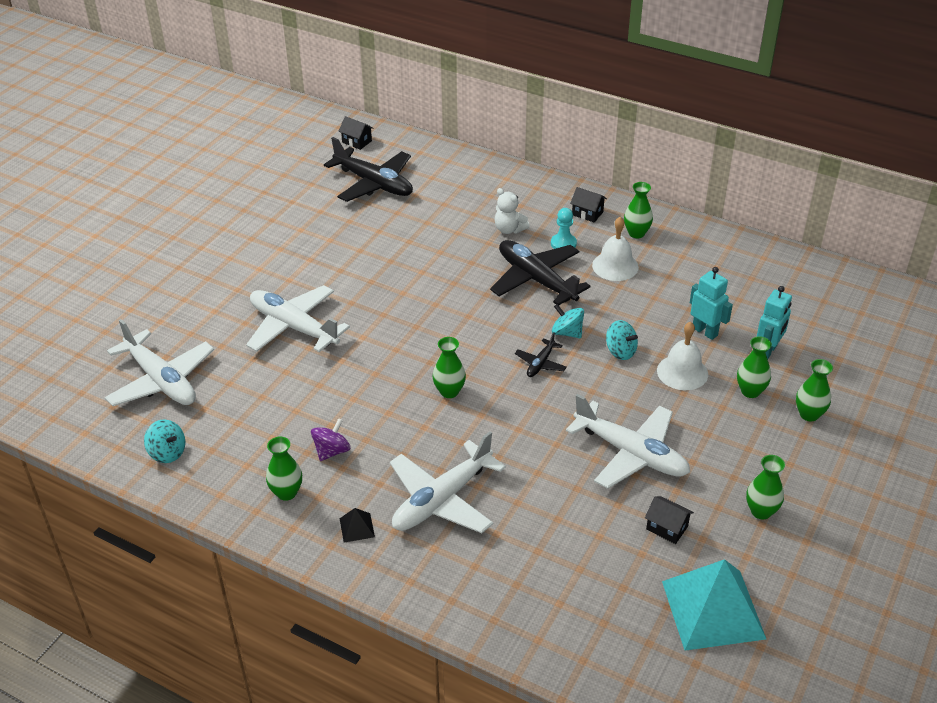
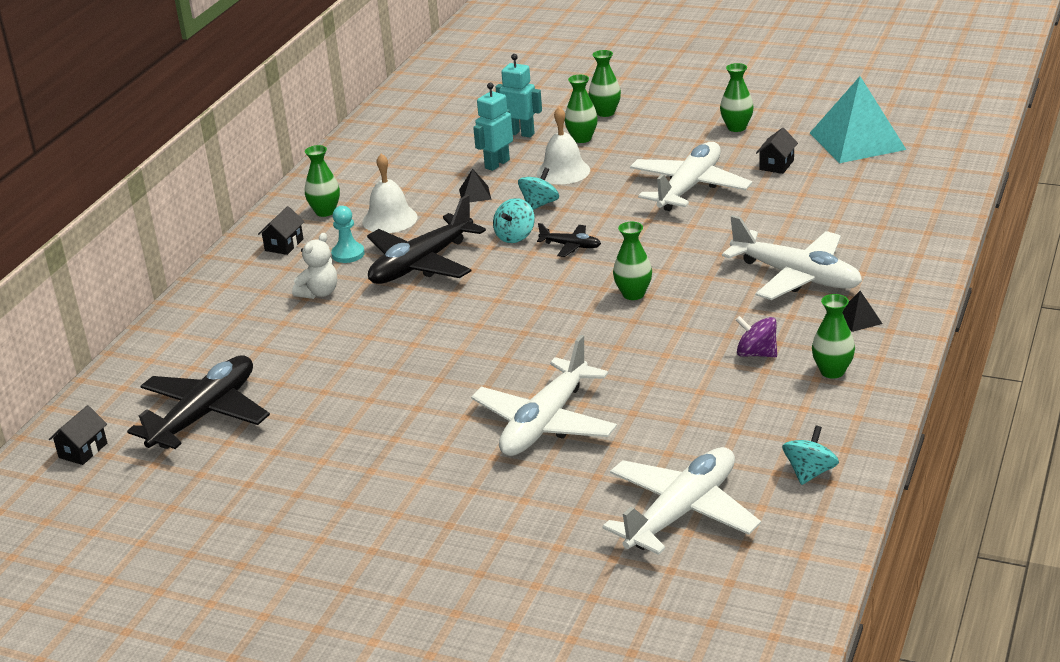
camera: 95 degrees left, 10 degrees down
none -> black pyramid [459,169,491,202]

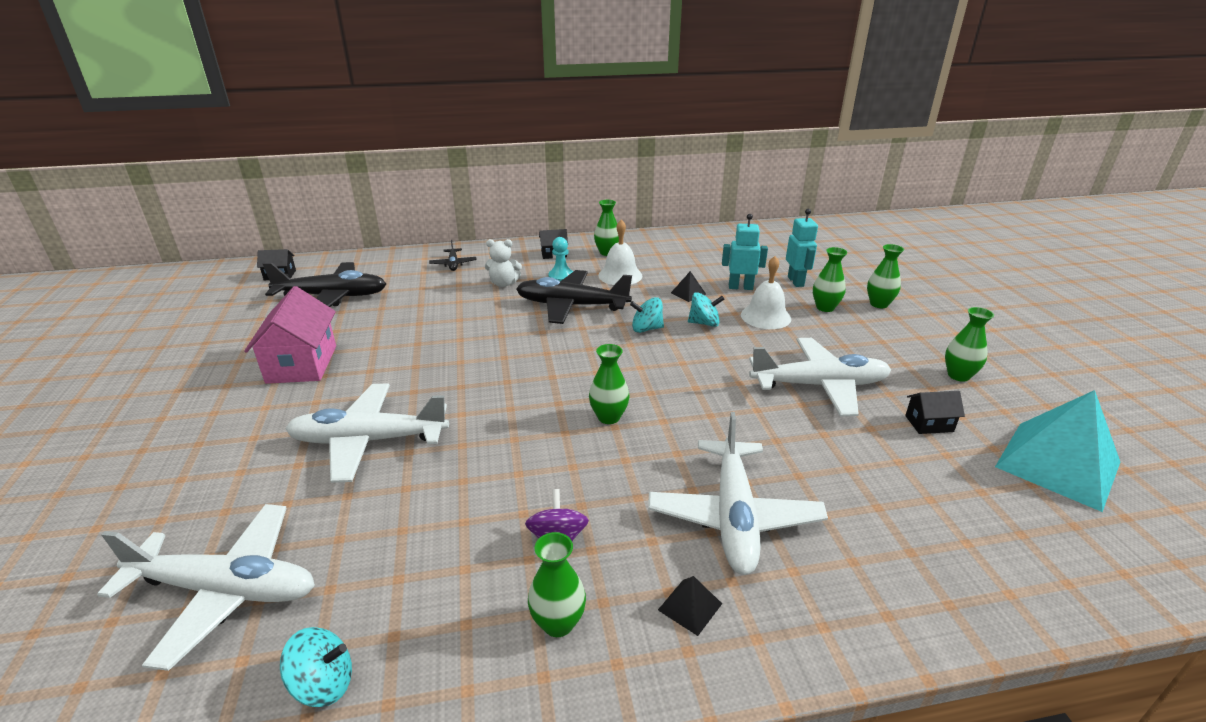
camera: 55 degrees right, 0 degrees up
black plane [537,223,601,257] -> black plane moved to [429,240,477,271]
none -> pink house [244,286,336,384]

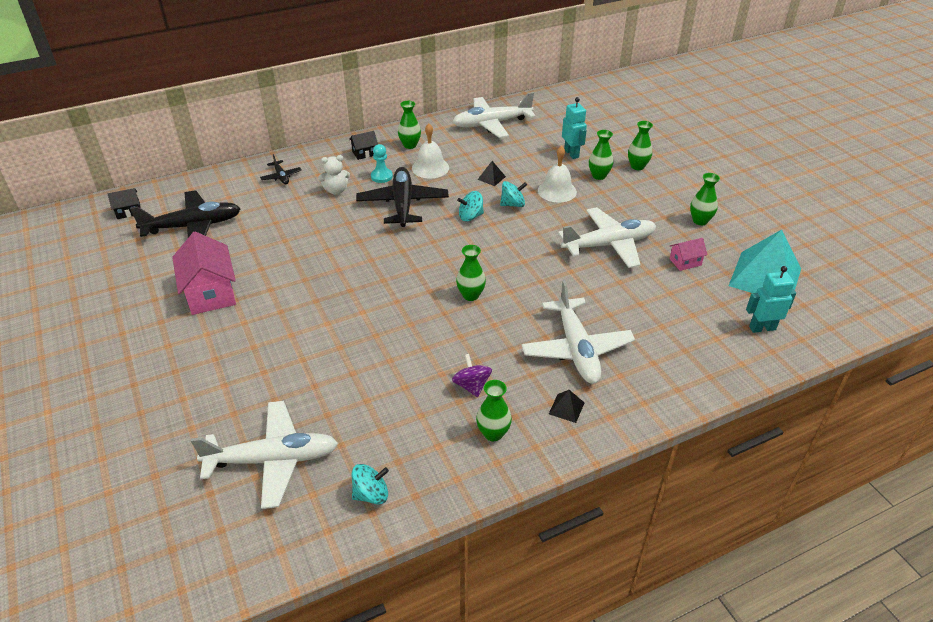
camera: 15 degrees left, 10 degrees up
white plane [285,384,449,483] -> white plane moved to [452,92,536,138]
black plane [516,270,632,324] -> black plane turned 90 degrees clockwise [356,167,449,227]
turquoise robot [722,214,768,290] -> turquoise robot moved to [746,266,796,333]
black house [905,391,965,434] -> pink house [670,238,708,271]

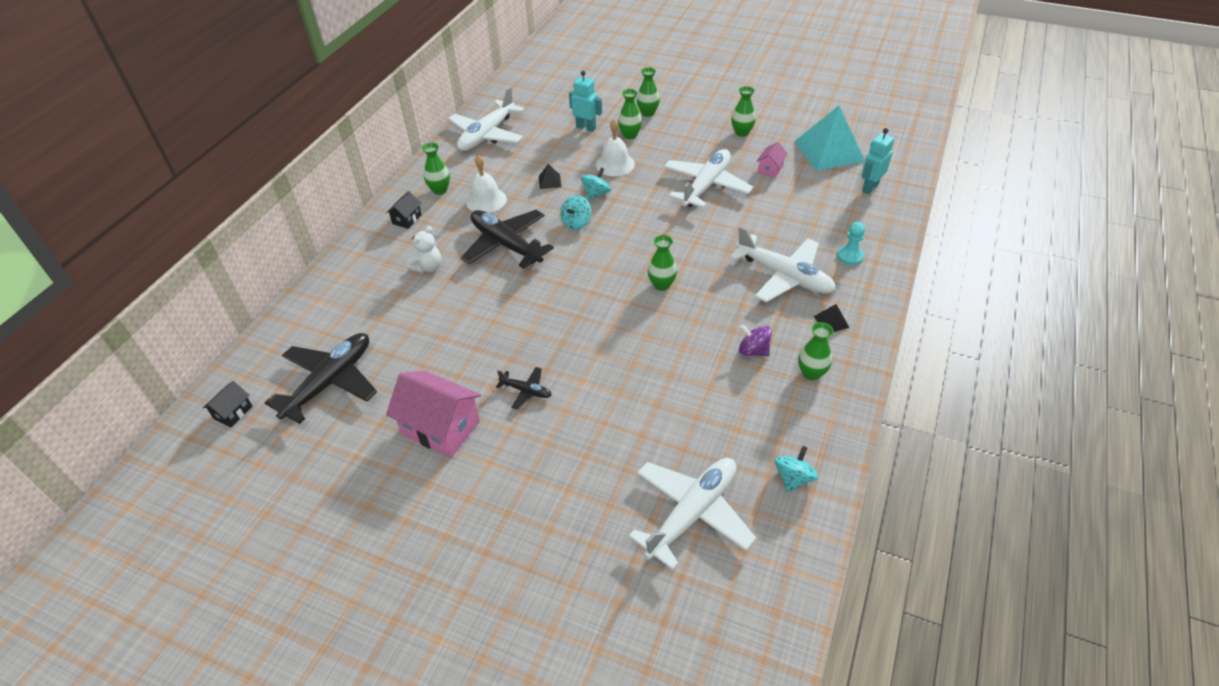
camera: 40 degrees left, 5 degrees up
black plane [260,154,302,184] -> black plane moved to [496,367,552,410]
turquoise pawn [371,144,393,183] -> turquoise pawn moved to [837,222,865,265]

